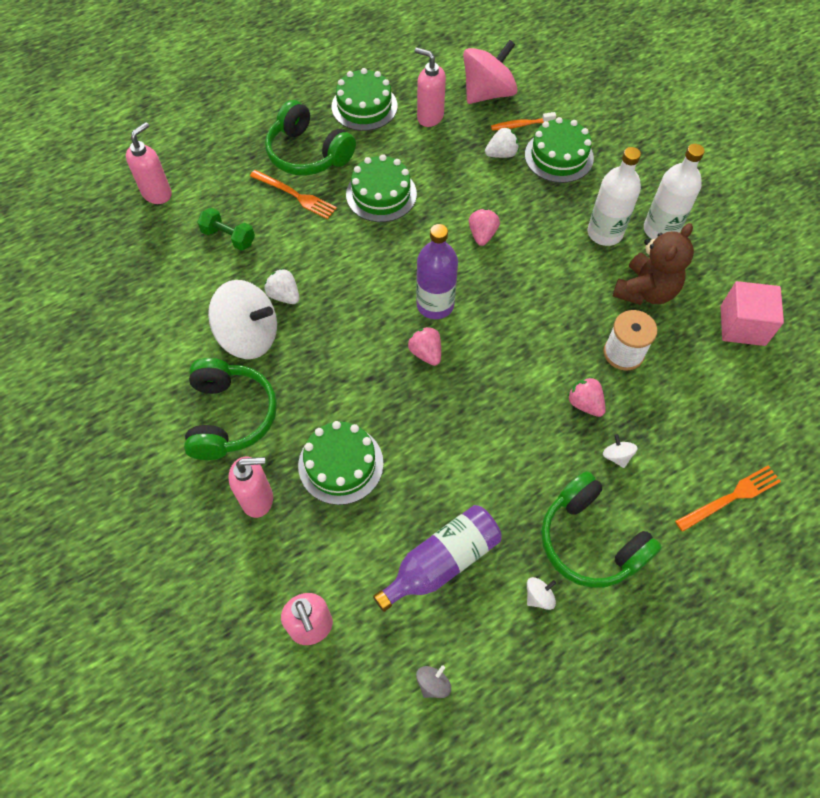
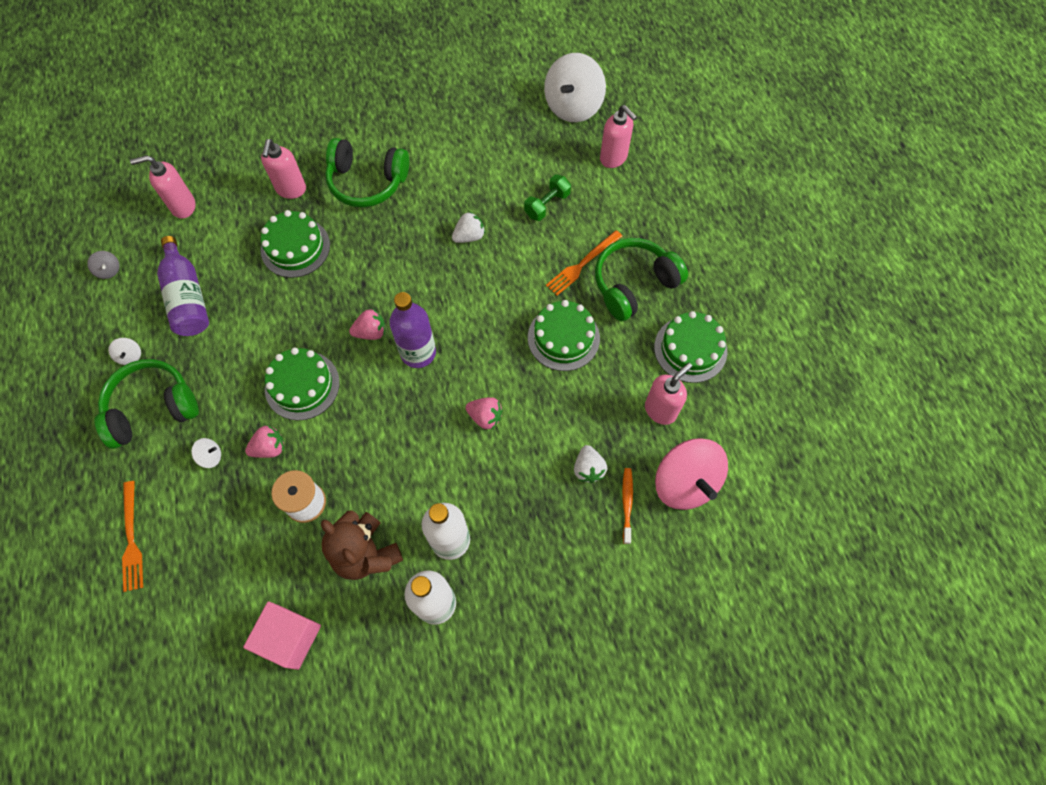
camera: 105 degrees right, 5 degrees up
white spinning top [208,280,277,359] -> white spinning top moved to [544,53,606,122]
green cake [525,117,594,183] -> green cake moved to [265,348,340,420]

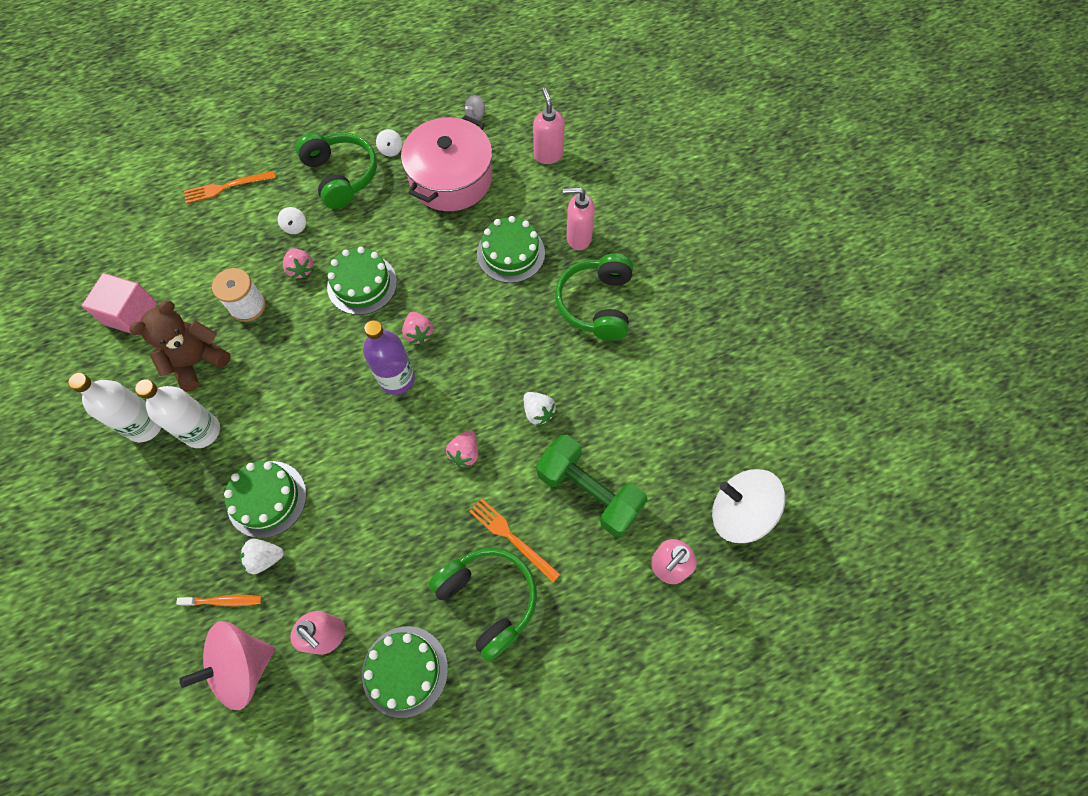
camera: 85 degrees right, 0 degrees up
white spinning top [108,338,141,365] -> white spinning top turned 75 degrees counterclockwise [376,129,402,156]
purple bottle [157,236,209,336] -> pink pot [401,115,492,211]
pink strawberry [466,397,503,429] -> pink strawberry moved to [446,430,478,467]
green dumbbell [524,174,571,221] -> green dumbbell [536,435,648,537], size x1.85
green cake [528,300,600,371] -> green cake moved to [224,461,307,538]

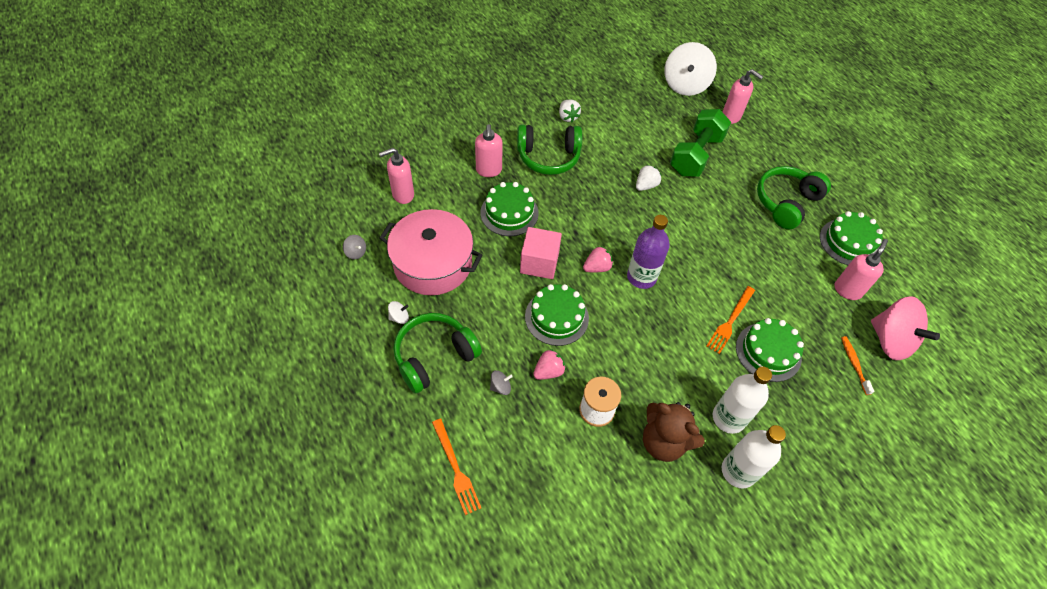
camera: 100 degrees left, 10 degrees down
pink cube [82,273,158,336] -> pink cube moved to [520,227,562,279]
white strawberry [240,539,284,574] -> white strawberry moved to [559,100,581,122]
white spinning top [278,207,306,234] -> grey spinning top [490,370,513,395]
pink strawberry [446,430,478,467] -> none
orange fork [469,498,560,582] -> orange fork moved to [707,286,755,354]

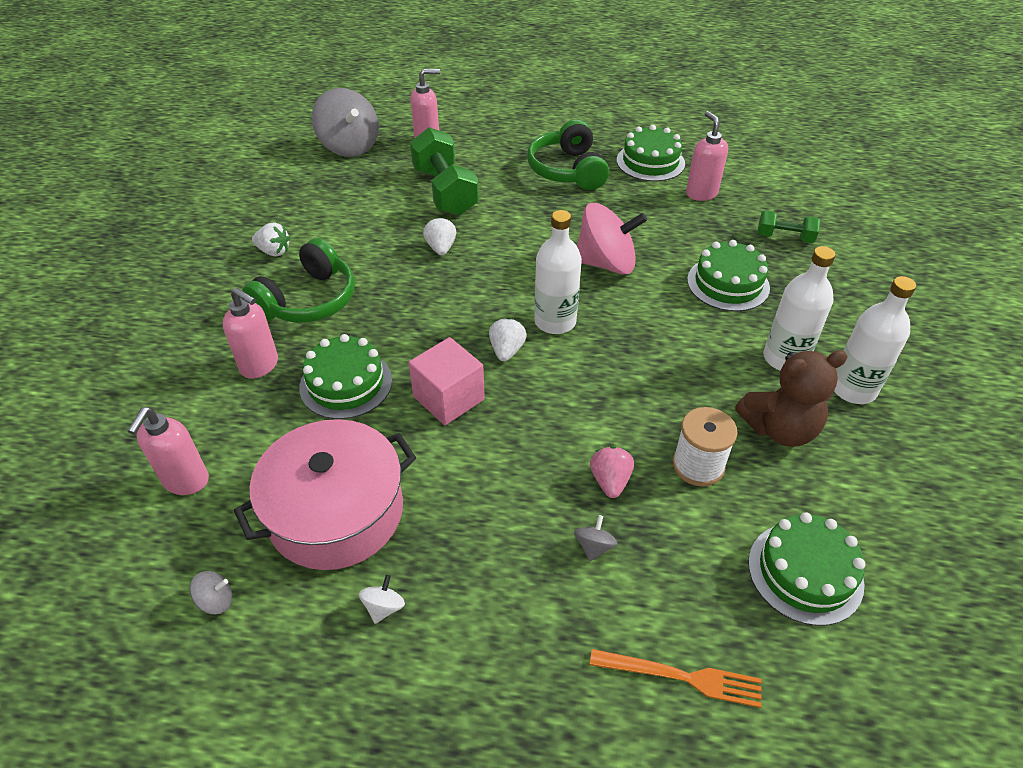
camera: 50 degrees left, 10 degrees down
green headphones [394,313,482,394] -> none
green cake [525,284,589,346] -> green cake moved to [748,512,866,626]
pink strawberry [583,246,613,273] -> white strawberry [489,318,527,361]
purple bottle [627,215,670,289] -> white bottle [534,210,582,334]
white spinning top [664,42,717,96] -> grey spinning top [312,88,379,157]
orange fork [707,286,755,354] -> none
orange toothbrush [841,336,874,395] -> green dumbbell [757,210,820,243]
pink spinning top [871,296,940,360] -> pink spinning top moved to [577,203,647,275]

